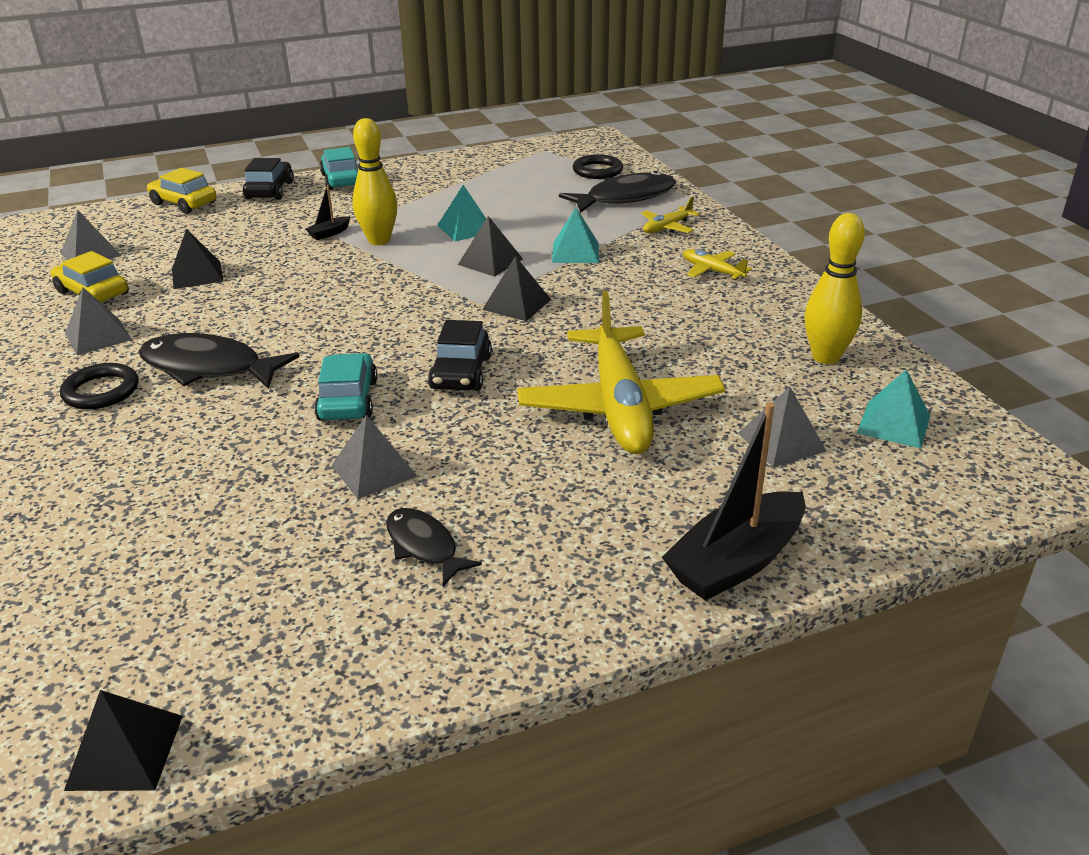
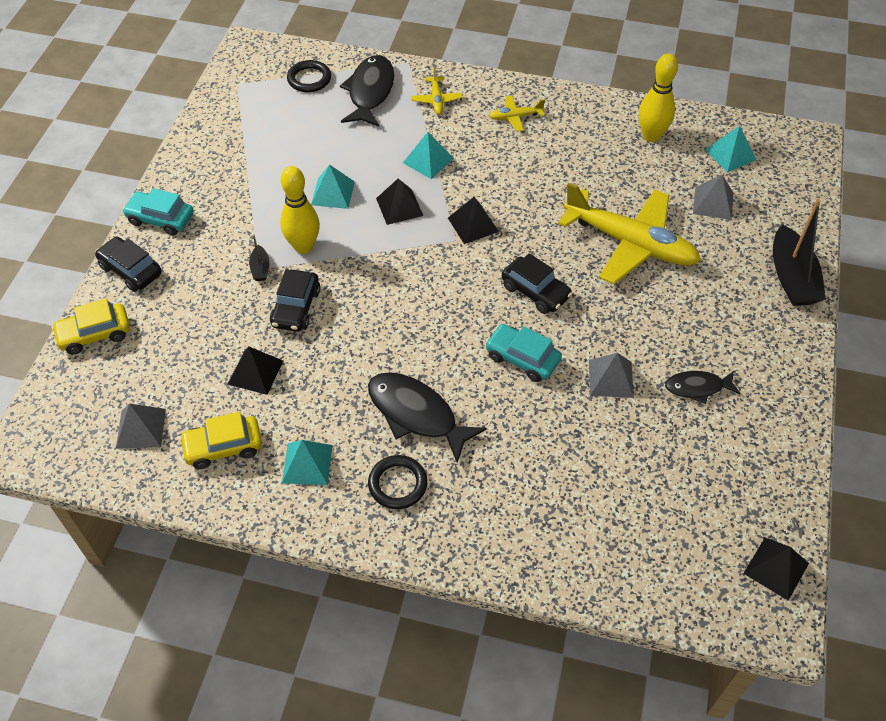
camera: 55 degrees left, 20 degrees up
grey pyramid [65,287,132,355] -> turquoise pyramid [282,440,332,485]
black fish [139,333,299,389] -> black fish turned 75 degrees clockwise [368,372,487,463]
none -> black car [270,269,320,332]

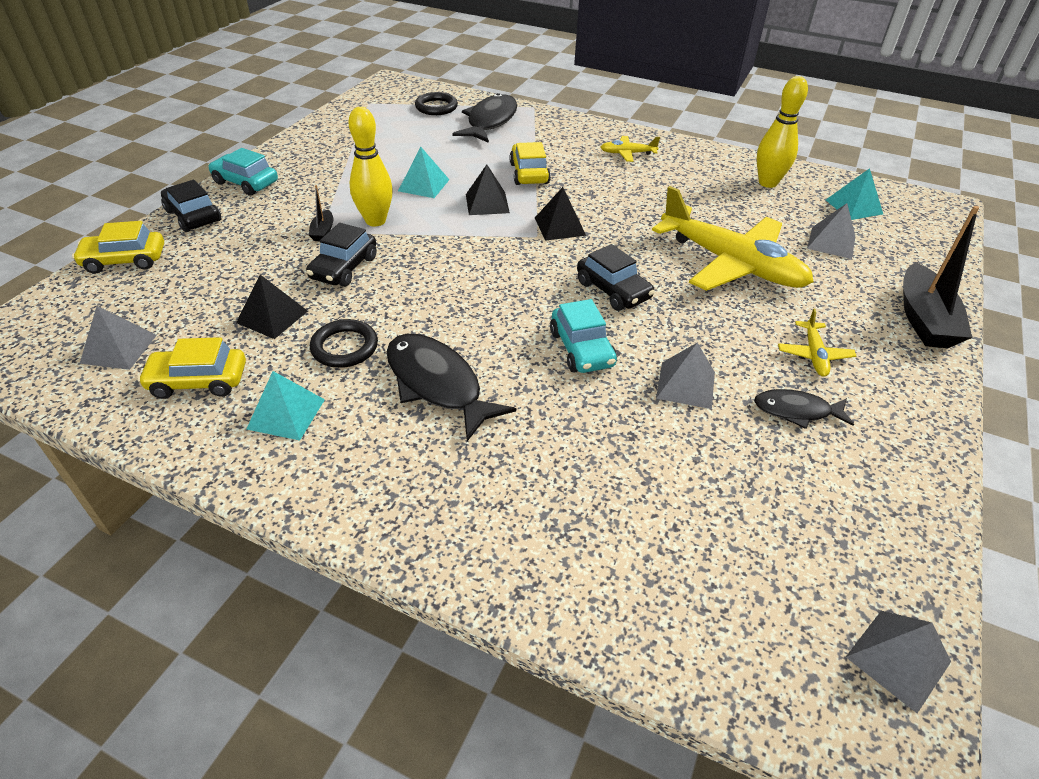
camera: 10 degrees right, 10 degrees down
black ring [368,455,428,509] -> black ring moved to [310,319,378,368]
turquoise pyramid [403,132,454,179] -> yellow car [509,142,551,185]
yellow plane [411,67,463,115] -> yellow plane moved to [778,309,856,377]
turquoise car [485,324,562,382] -> turquoise car turned 150 degrees counterclockwise [550,299,617,373]
black pyramid [743,538,809,601] -> grey pyramid [846,611,951,713]

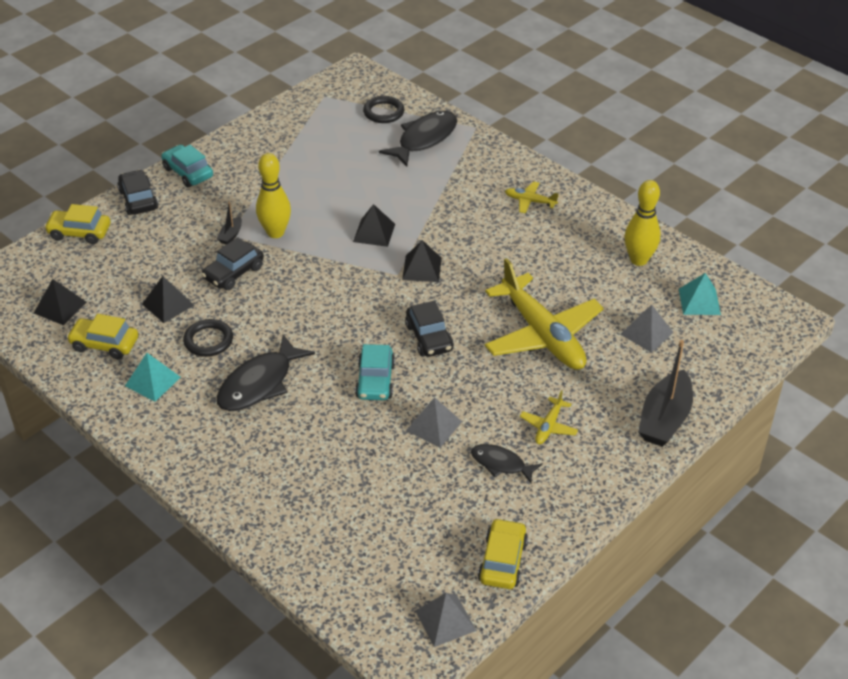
camera: 20 degrees right, 0 degrees up
grey pyramid [79,306,157,370] -> black pyramid [34,279,87,325]
black fish [387,334,516,441] -> black fish turned 120 degrees counterclockwise [217,334,315,411]
turquoise pyramid [398,147,449,198] -> none
yellow car [509,142,551,185] -> yellow car moved to [478,518,528,589]

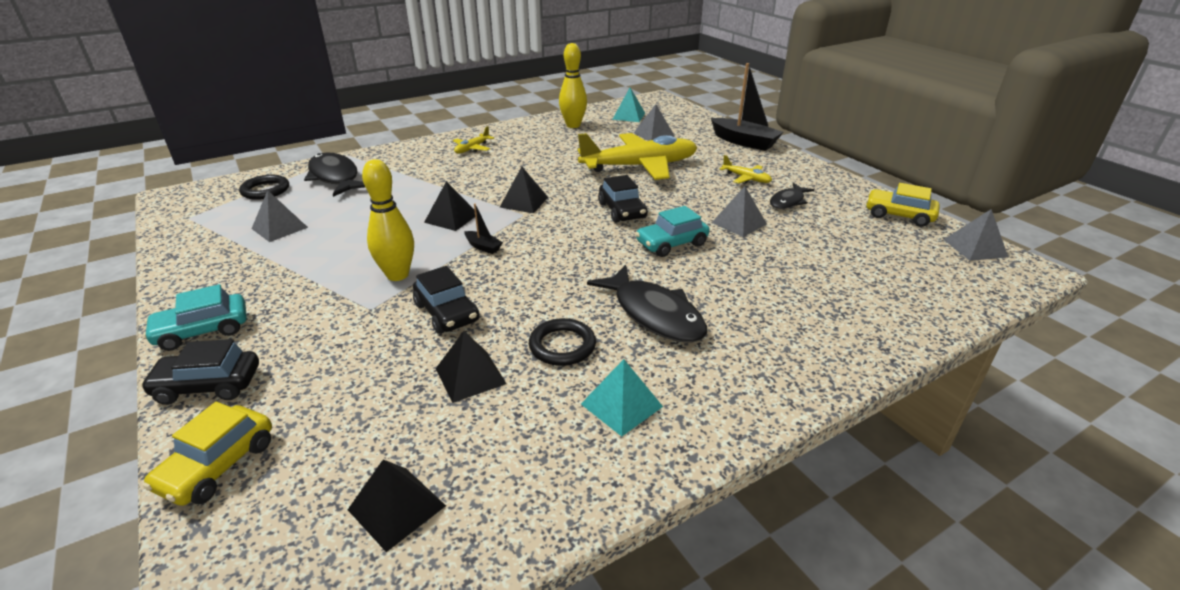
camera: 75 degrees left, 10 degrees down
yellow car [67,314,138,359] -> none
black boat [217,201,242,245] -> black boat moved to [464,203,503,254]
turquoise car [355,344,395,400] -> turquoise car turned 135 degrees clockwise [635,206,710,257]
black car [405,301,454,357] -> black car turned 75 degrees clockwise [598,175,647,223]
none -> grey pyramid [252,190,308,242]

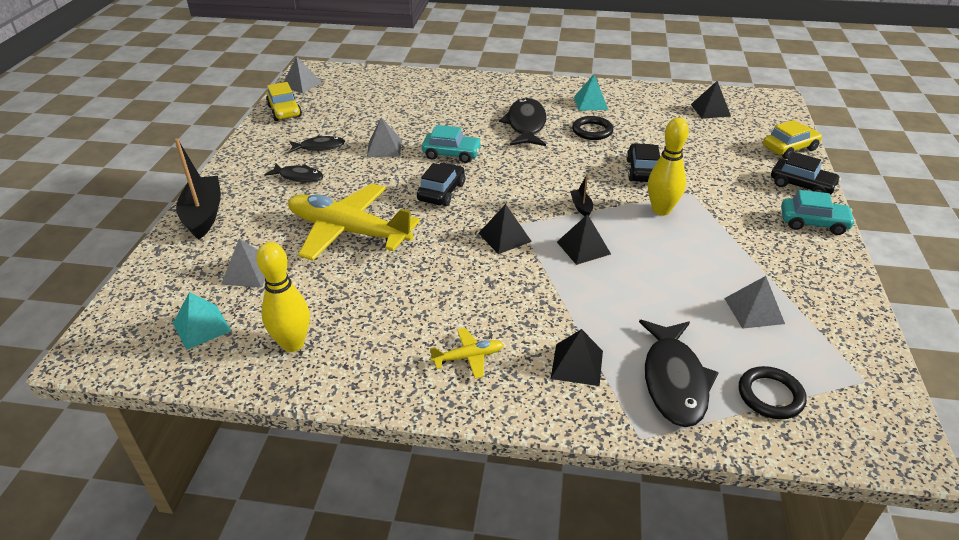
camera: 140 degrees left, 5 degrees up
black pyramid [436,331,506,403] -> black pyramid moved to [551,329,603,386]
yellow plane [720,155,772,184] -> black fish [264,164,324,183]

